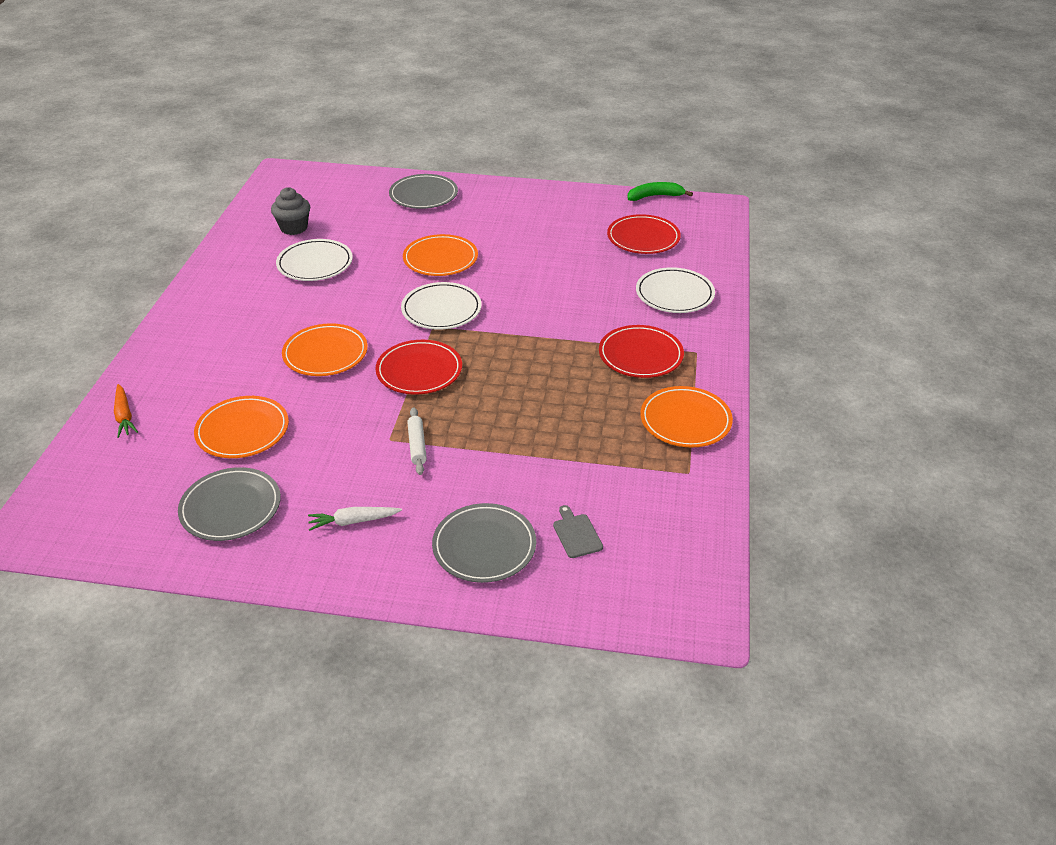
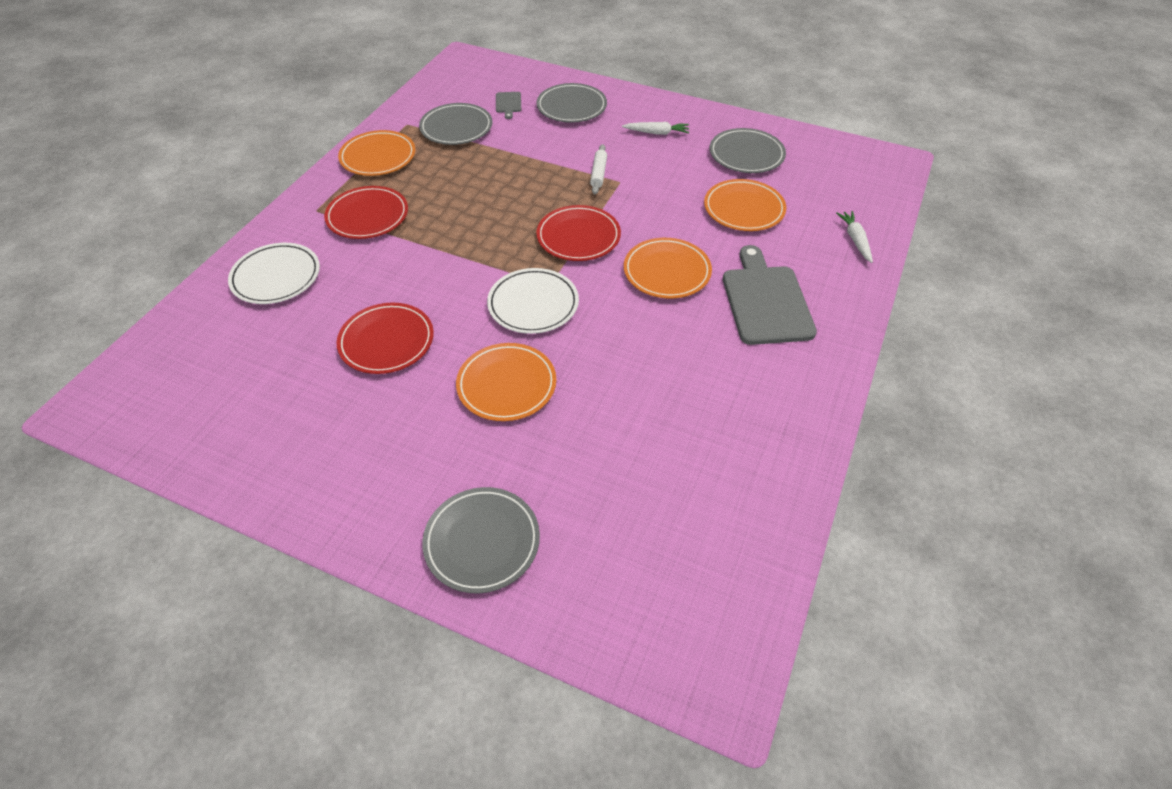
camera: 165 degrees left, 10 degrees up
orange carrot [114,384,138,438] -> white carrot [836,211,873,263]
grey cupcake [271,187,310,235] -> none
white plate [276,239,353,281] -> none
red plate [607,214,681,254] -> red plate moved to [336,303,434,374]
green banana [628,182,693,201] -> none
none -> grey plate [419,103,493,145]
none -> grey cutting board [723,245,817,345]

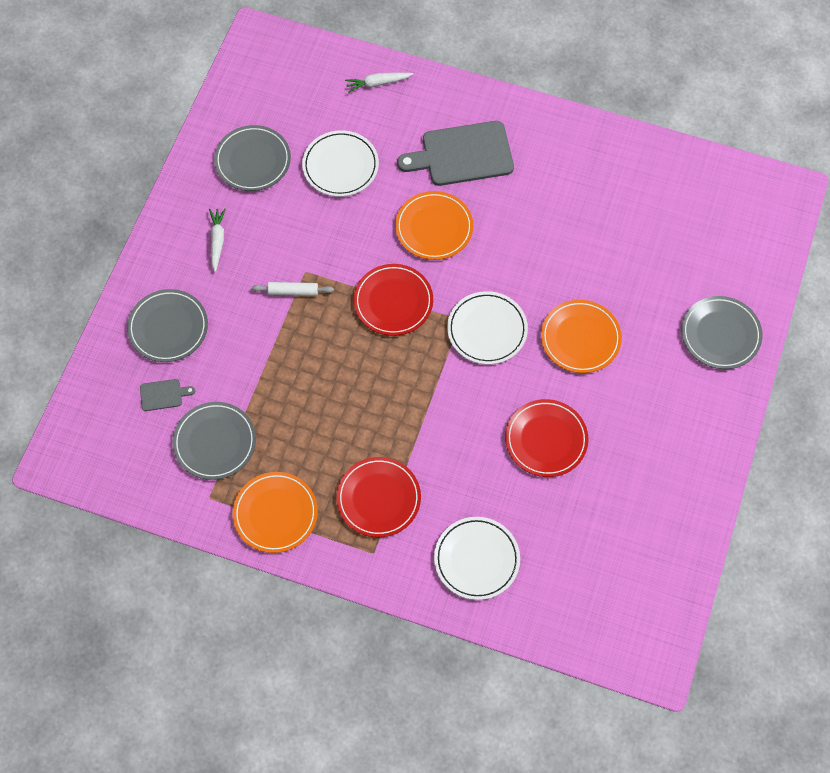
camera: 95 degrees left, 15 degrees up
orange plate [704,179,787,231] -> white plate [302,130,379,197]

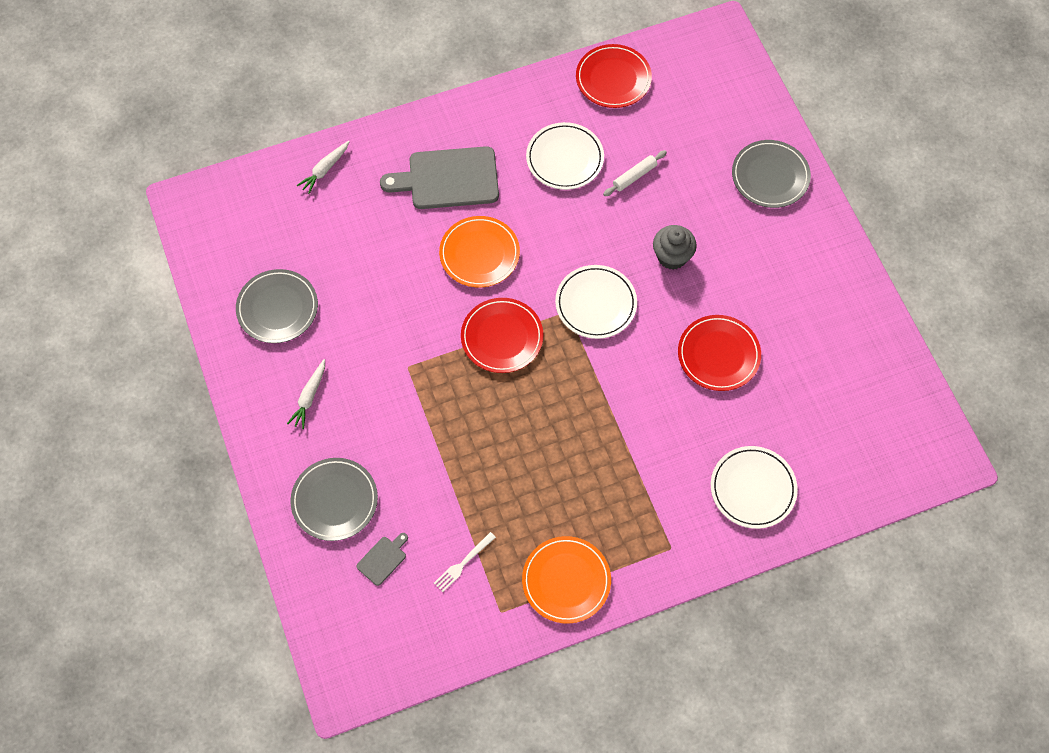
camera: 40 degrees left, 0 degrees up
grey plate [172,402,256,480] -> white fork [434,532,496,592]
white carrot [209,209,226,272] -> white carrot turned 120 degrees counterclockwise [287,359,325,429]
white rolling pin [252,282,334,296] -> white rolling pin moved to [603,150,667,196]
white plate [302,130,379,197] -> white plate moved to [526,122,604,190]
red plate [336,457,421,537] -> red plate moved to [576,44,652,108]
grey cutting board [397,121,514,186] -> grey cutting board turned 45 degrees clockwise [380,146,499,209]
orange plate [541,300,622,373] -> grey cupcake [653,225,697,270]

